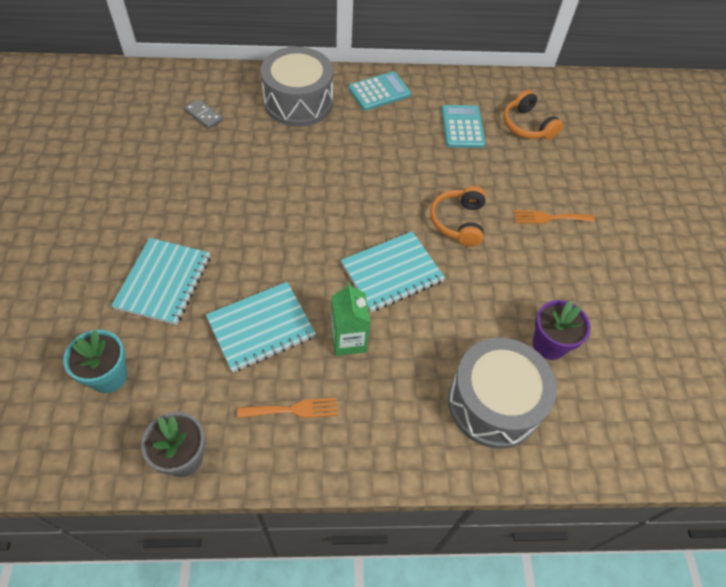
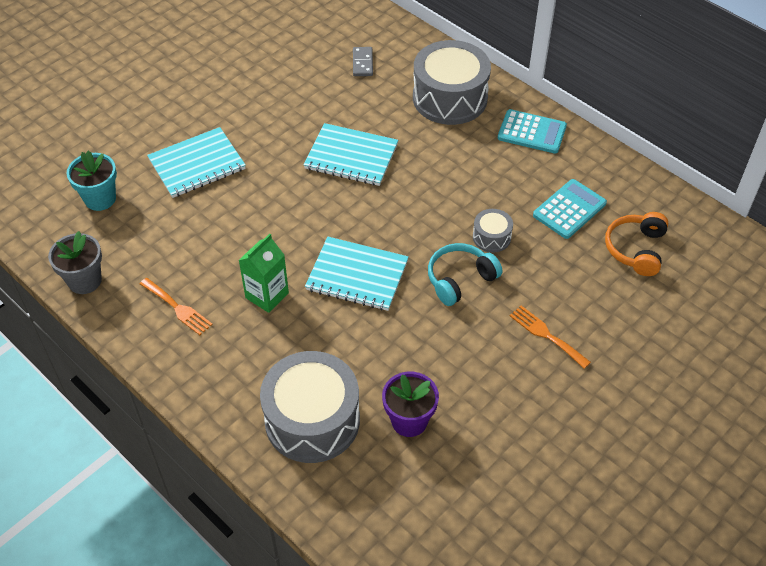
camera: 50 degrees right, 5 degrees down
turquoise notebook [206,282,316,373] -> turquoise notebook moved to [304,123,398,186]
orange headphones [430,186,486,247] -> turquoise headphones [428,243,502,306]
none -> grey drum [473,209,513,253]

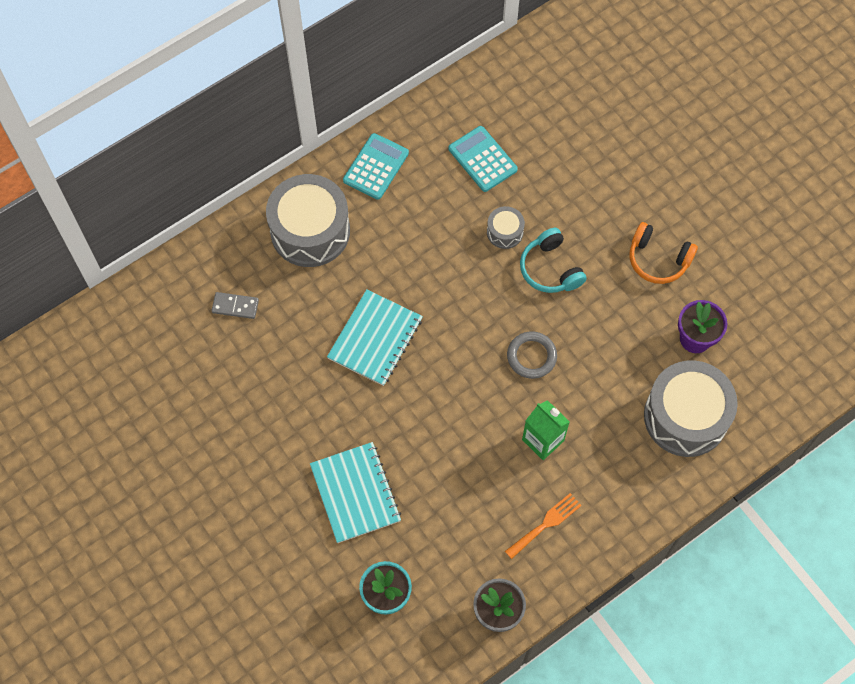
camera: 80 degrees left, 15 degrees up
turquoise notebook [305,237,409,311] -> grey ring [507,331,557,379]
orange fork [510,306,591,369] -> none
orange headphones [605,212,668,276] -> orange headphones moved to [630,222,698,284]

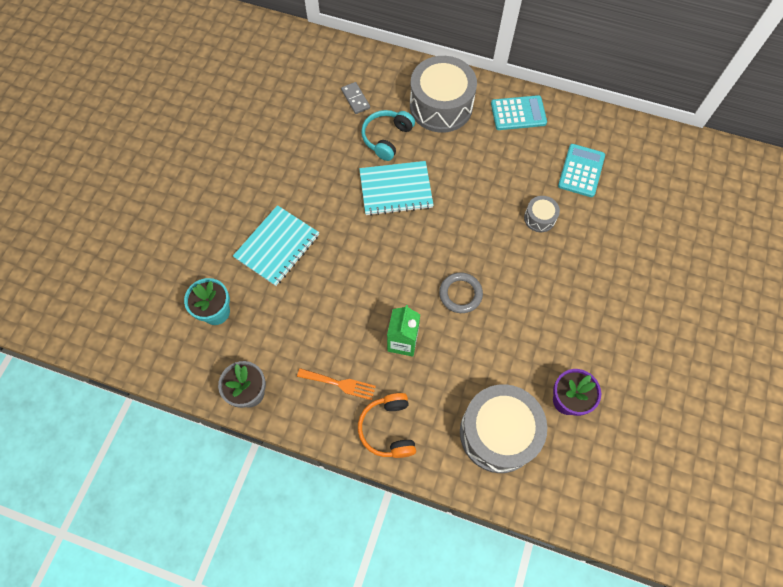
camera: 55 degrees right, 0 degrees up
turquoise headphones [520,228,587,293] -> turquoise headphones moved to [361,110,415,161]
orange headphones [630,222,698,284] -> orange headphones moved to [358,393,416,458]

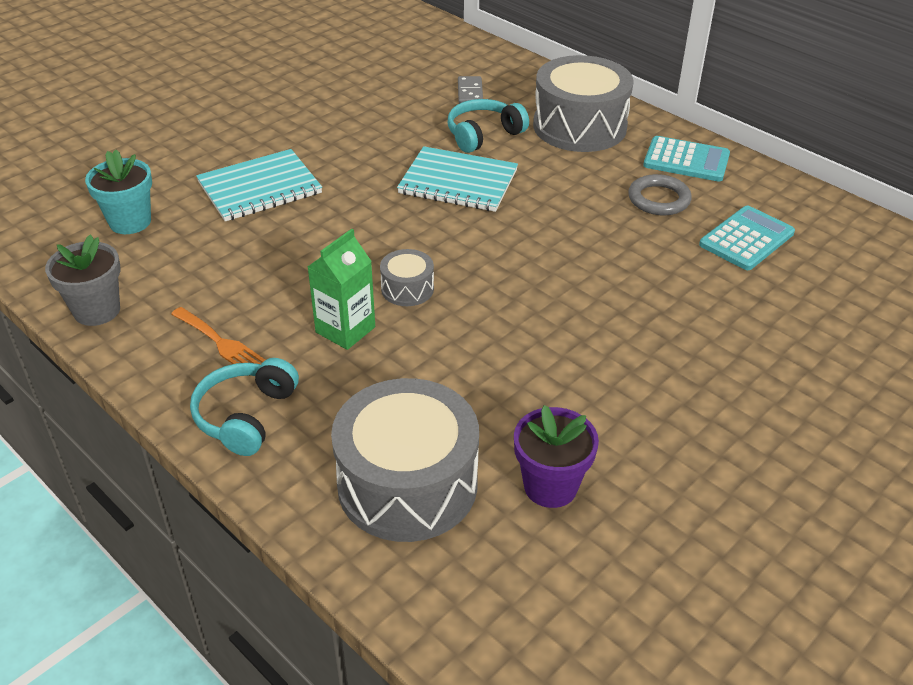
camera: 25 degrees right, 25 degrees down
orange headphones [358,393,416,458] -> turquoise headphones [190,358,299,456]
grey ring [439,272,483,313] -> grey ring moved to [628,174,692,215]
grey drum [524,196,560,232] -> grey drum moved to [380,249,434,306]

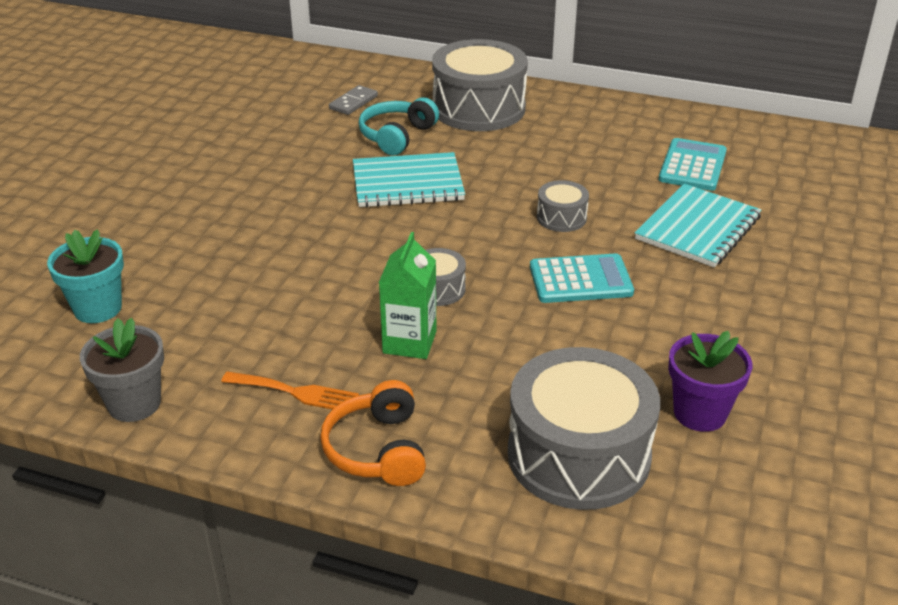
camera: 25 degrees left, 5 degrees down
turquoise headphones [190,358,299,456] -> orange headphones [320,380,426,486]
turquoise notebook [196,149,322,221] -> turquoise notebook moved to [635,184,762,267]
grey domino [458,76,483,104] -> grey domino turned 60 degrees clockwise [329,85,378,115]
grey ring [628,174,692,215] -> none
turquoise calculator [643,136,730,182] -> turquoise calculator moved to [530,253,634,303]
none -> grey drum [537,180,589,232]

